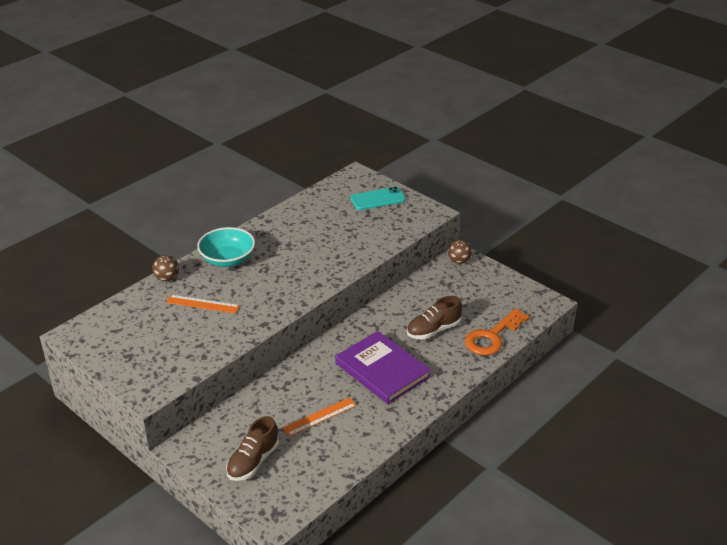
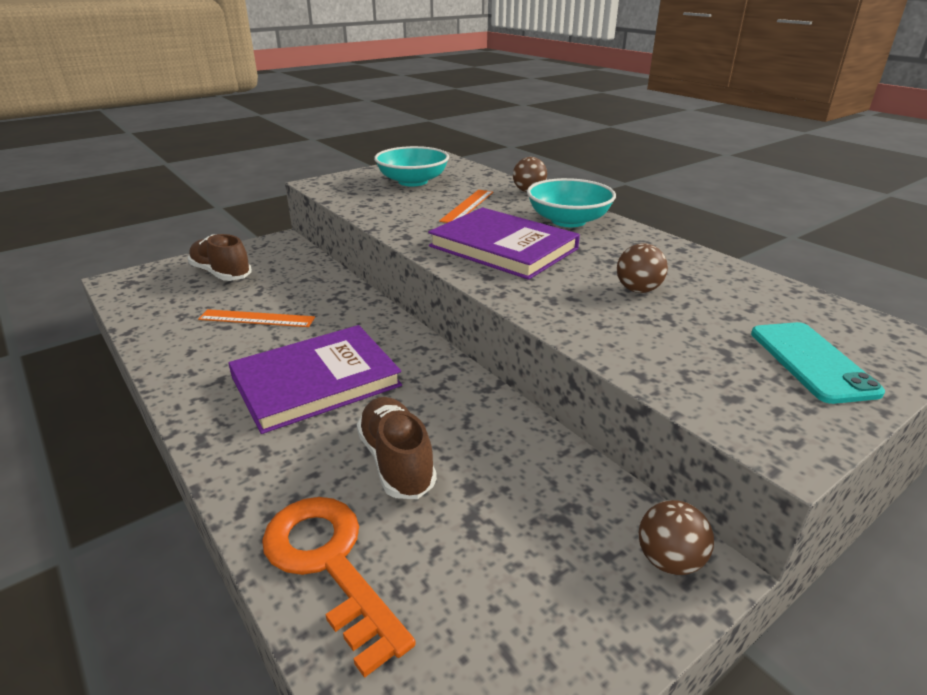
camera: 100 degrees right, 5 degrees down
orange ruler [282,397,357,437] -> orange ruler turned 60 degrees counterclockwise [198,309,315,327]
none -> turquoise bowl [374,146,449,187]
none -> purple book [428,207,580,280]
none -> brown ball [617,243,668,293]

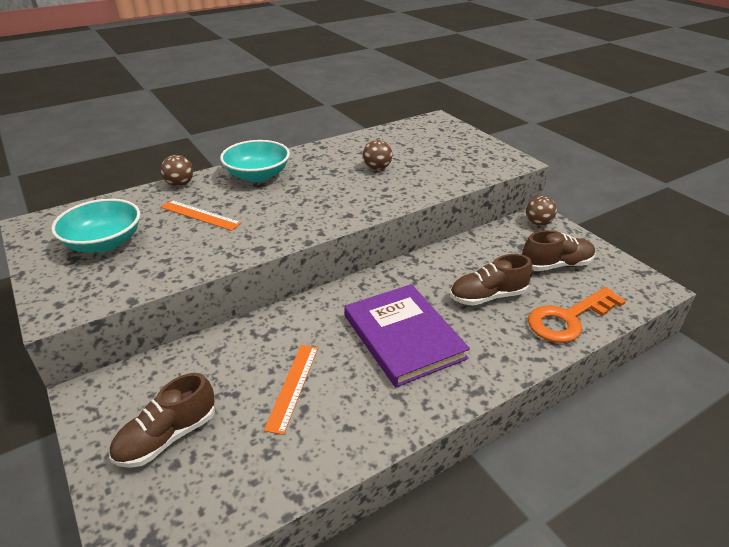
camera: 85 degrees left, 5 degrees up
purple book [428,207,580,280] -> none
turquoise phone [751,322,885,404] -> none
none -> brown shoe [522,230,595,271]

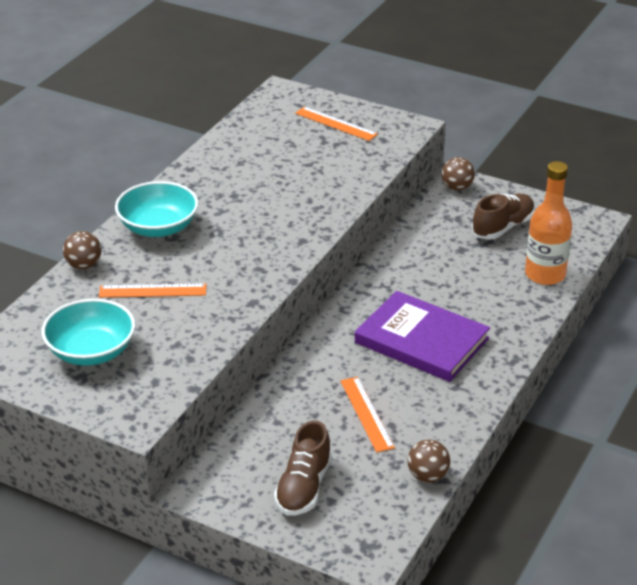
camera: 30 degrees left, 0 degrees up
brown ball [363,140,392,170] -> brown ball moved to [408,439,450,483]
brown shoe [450,254,532,306] -> none
orange key [528,287,626,343] -> orange bottle [525,161,572,285]
none -> orange ruler [295,107,378,141]

